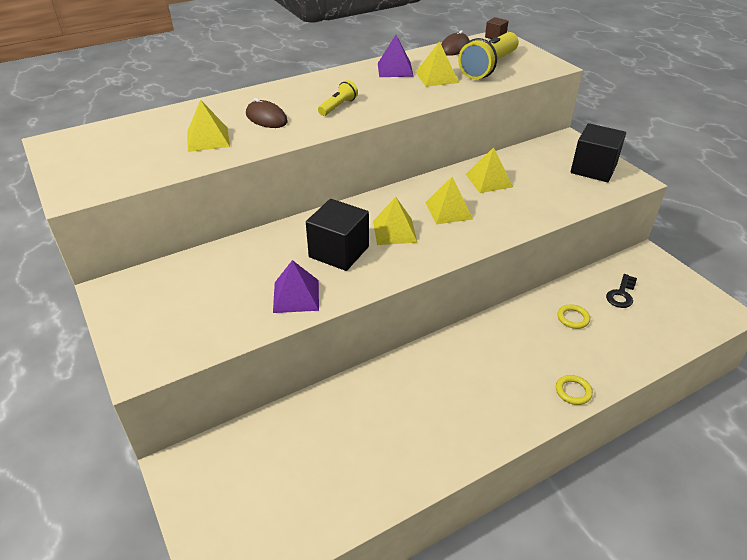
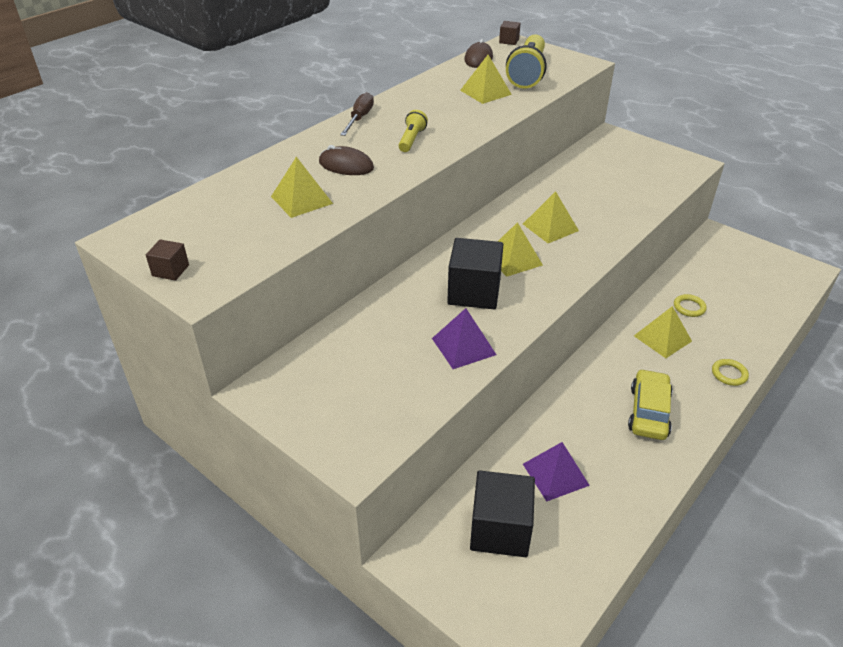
camera: 20 degrees left, 0 degrees up
purple pyramid [378,35,414,77] -> purple pyramid moved to [523,442,590,502]
yellow pyramid [465,147,513,193] -> yellow pyramid moved to [634,306,692,358]
black cube [571,123,626,182] -> black cube moved to [470,470,535,557]
black key [606,274,637,308] -> none
none -> brown cube [146,239,189,281]
none -> brown screwdriver [340,92,374,136]
none -> yellow car [628,369,673,440]

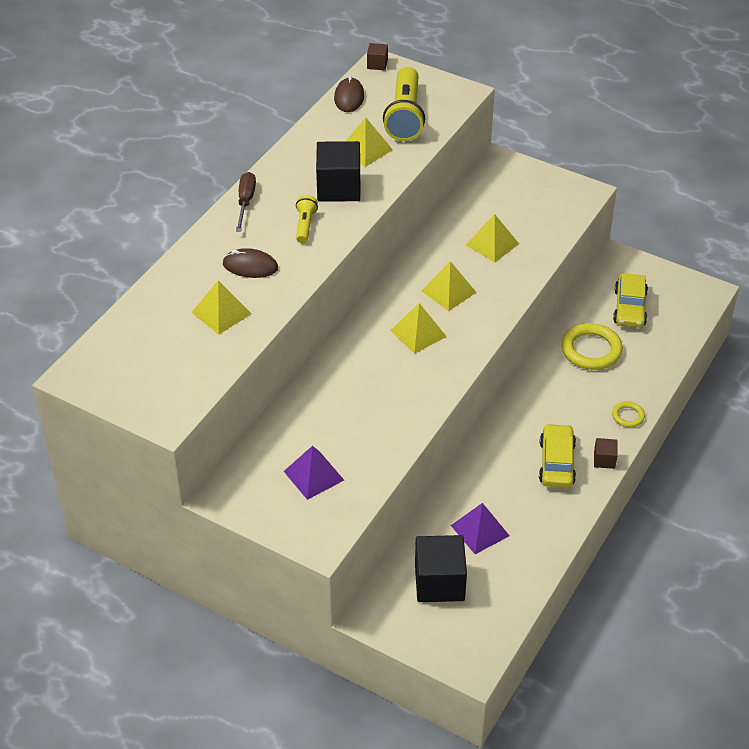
camera: 10 degrees left, 5 degrees up
brown cube [146,239,189,281] -> brown cube moved to [594,438,618,469]
purple pyramid [432,308,497,369] -> purple pyramid moved to [284,446,344,500]
black cube [447,238,504,309] -> black cube moved to [316,141,361,202]
yellow pyramid [634,306,692,358] -> yellow pyramid moved to [466,214,519,263]
yellow ring [674,294,707,317] -> yellow ring [561,323,623,370], size x1.94
none -> yellow car [613,273,648,328]

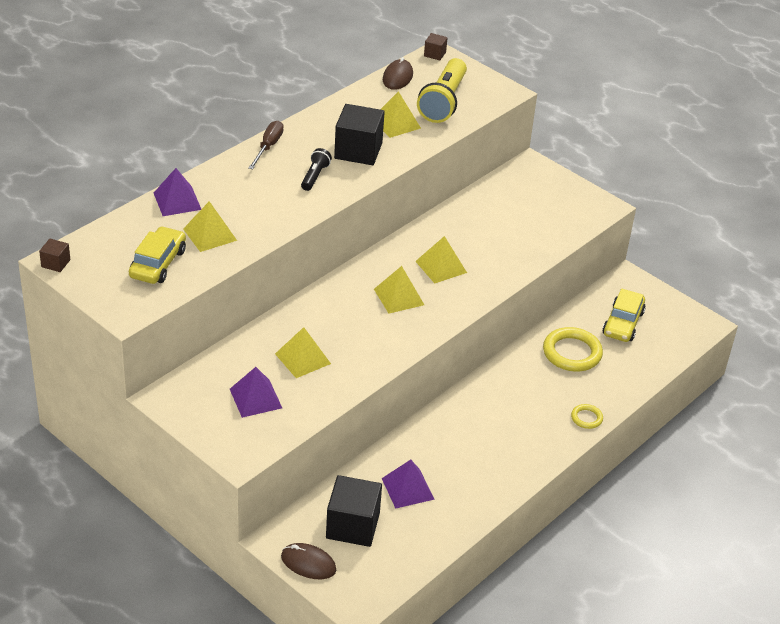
camera: 10 degrees right, 5 degrees down
brown mouse [223,248,278,278] -> brown mouse moved to [281,543,336,579]
yellow flashlight [296,195,318,243] -> black flashlight [301,148,332,191]
yellow pyramid [466,214,519,263] -> yellow pyramid moved to [275,327,331,378]
yellow car [539,423,576,488] -> yellow car moved to [129,226,186,284]
brown cube [594,438,618,469] -> brown cube moved to [39,239,70,272]
none -> purple pyramid [154,168,201,216]

